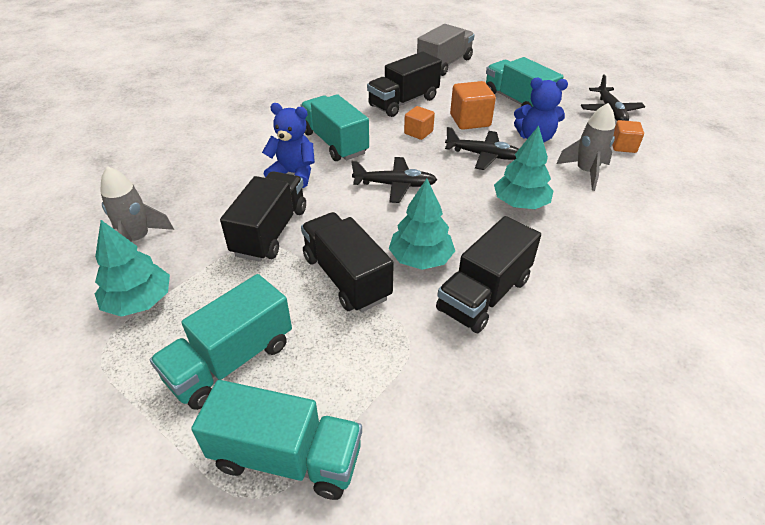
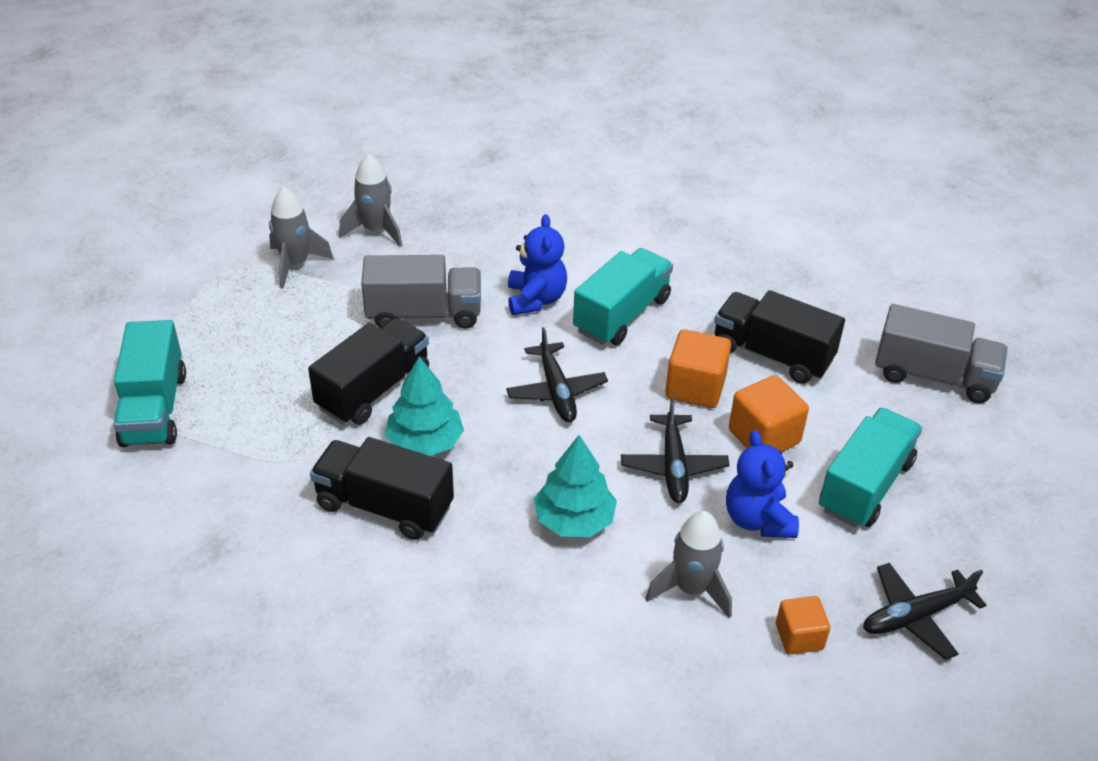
camera: 70 degrees right, 0 degrees up
turquoise tree [95,220,170,317] -> grey rocket [269,187,333,289]
turquoise truck [150,274,292,410] -> none
black truck [220,171,306,262] -> grey truck [361,255,481,329]
orange cube [404,106,435,140] -> orange cube [665,329,731,408], size x1.56

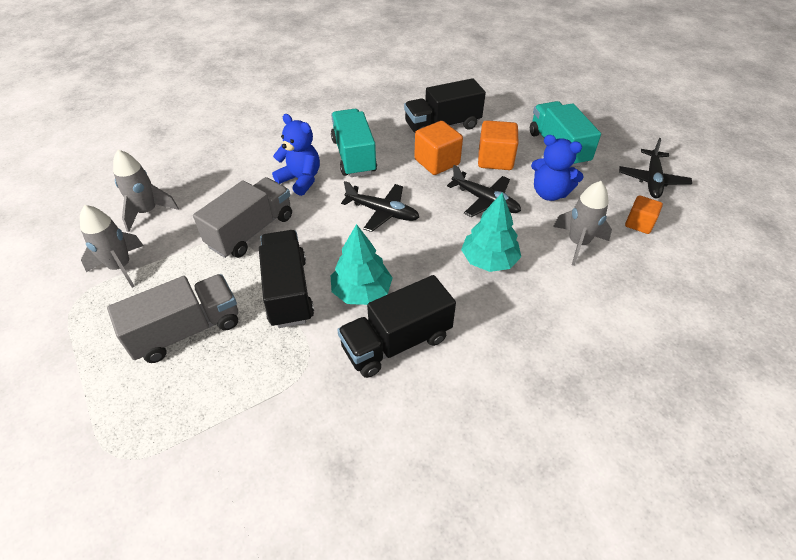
camera: 50 degrees left, 5 degrees up
turquoise truck [113,320,186,447] -> none
grey truck [875,304,1008,403] -> grey truck moved to [107,274,238,363]

